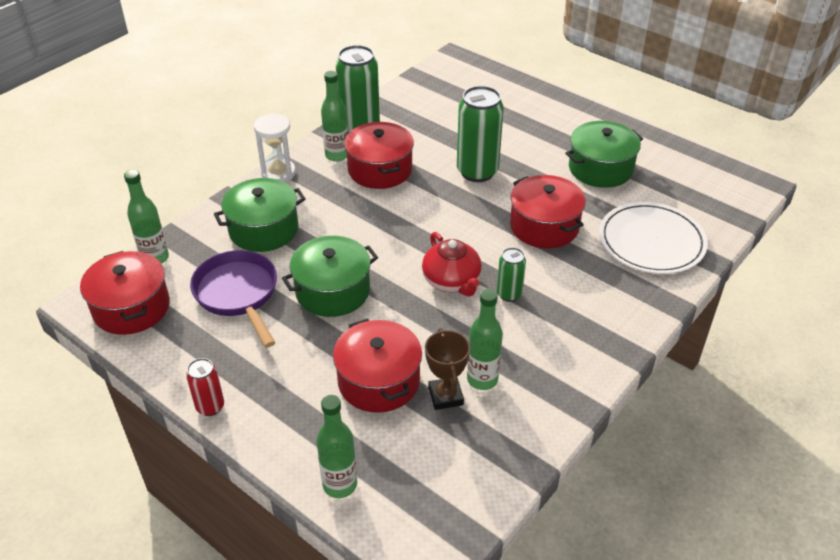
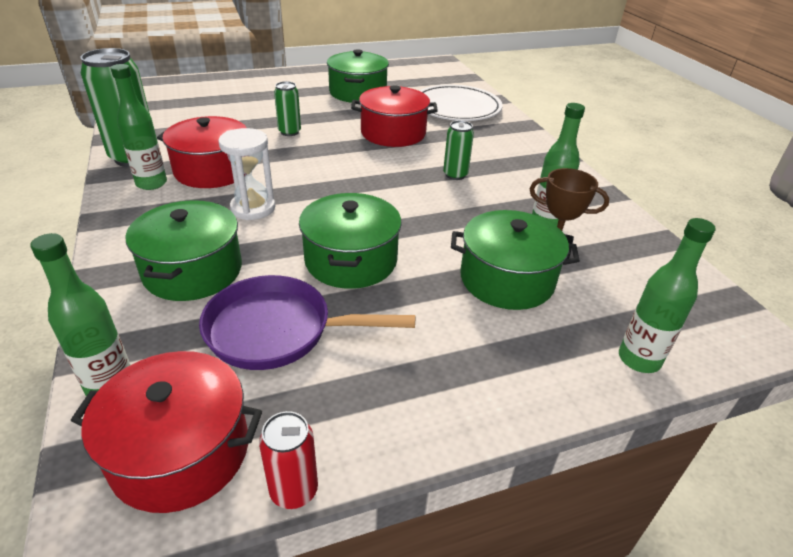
camera: 60 degrees left, 5 degrees down
red can [186,358,224,416] -> red can moved to [259,411,318,509]
white hourglass [254,113,296,182] -> white hourglass moved to [218,128,275,220]
red pot [333,318,422,413] -> green pot [451,210,580,310]
red teapot [422,232,482,297] -> none
green can [457,86,504,182] -> green can [274,81,301,136], size x0.53

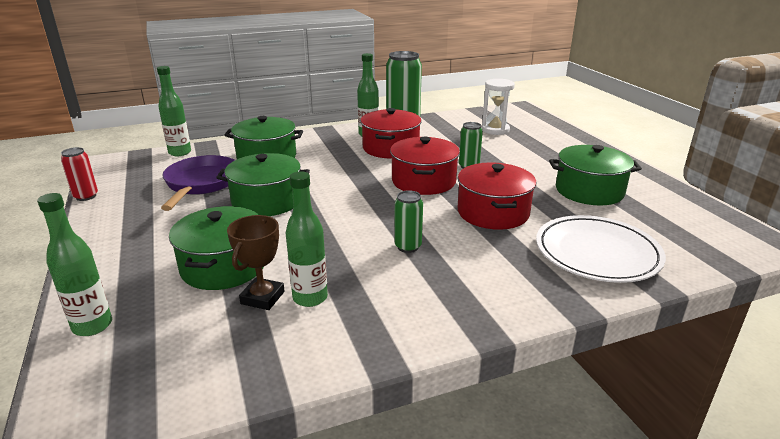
camera: 90 degrees right, 10 degrees down
red pot [71,351,262,513] -> red pot moved to [390,137,460,195]
white hourglass [218,128,275,220] -> white hourglass moved to [482,79,515,135]

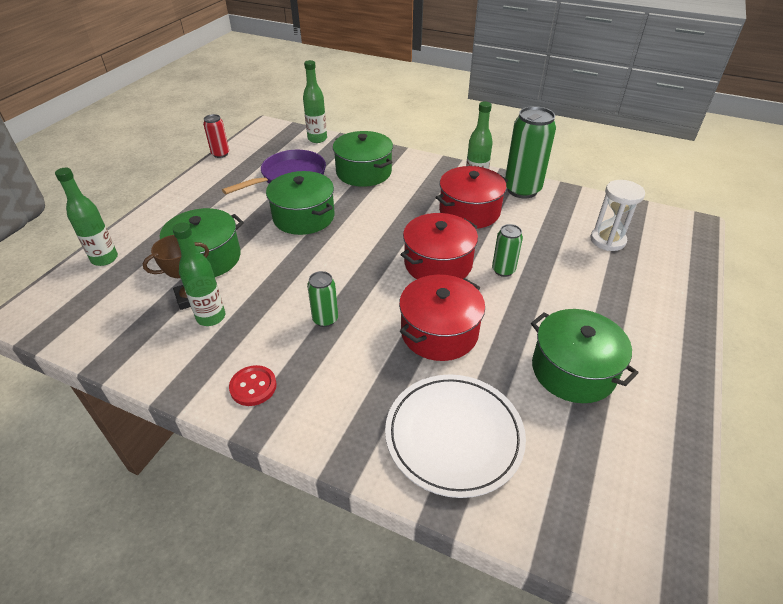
camera: 45 degrees right, 15 degrees up
none -> red button [229,365,277,406]

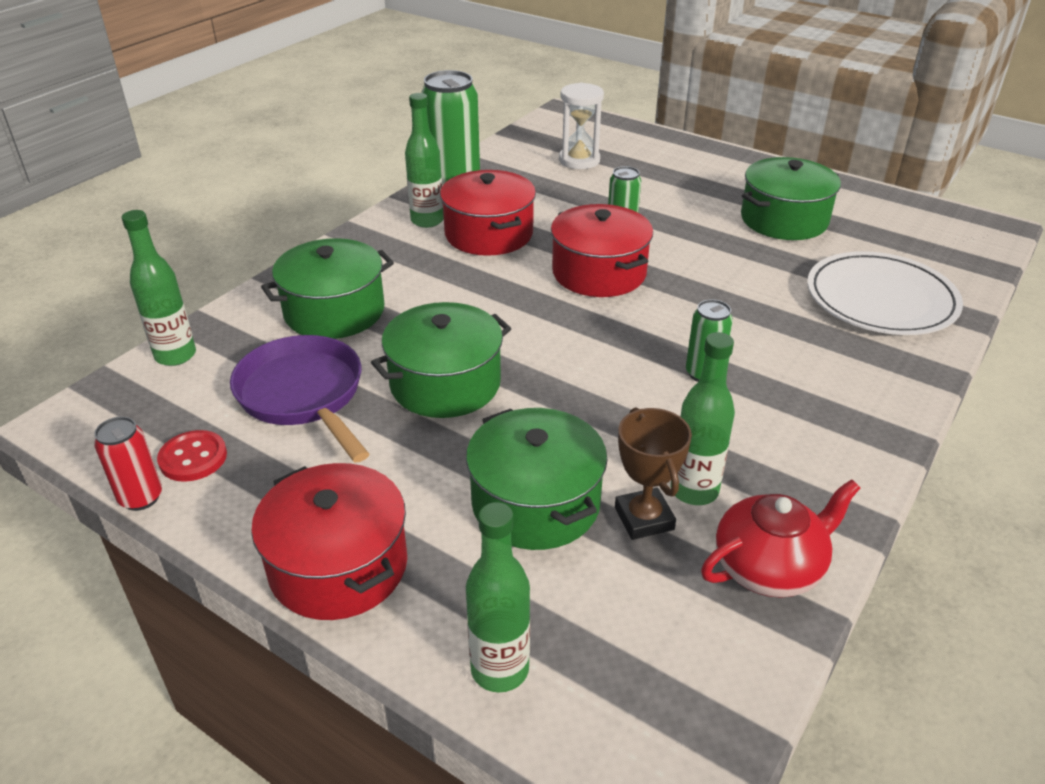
camera: 80 degrees left, 5 degrees down
red button [229,365,277,406] -> red button moved to [157,430,227,482]
red pot [399,275,485,361] -> red pot moved to [251,463,407,620]
none -> red teapot [701,479,860,598]

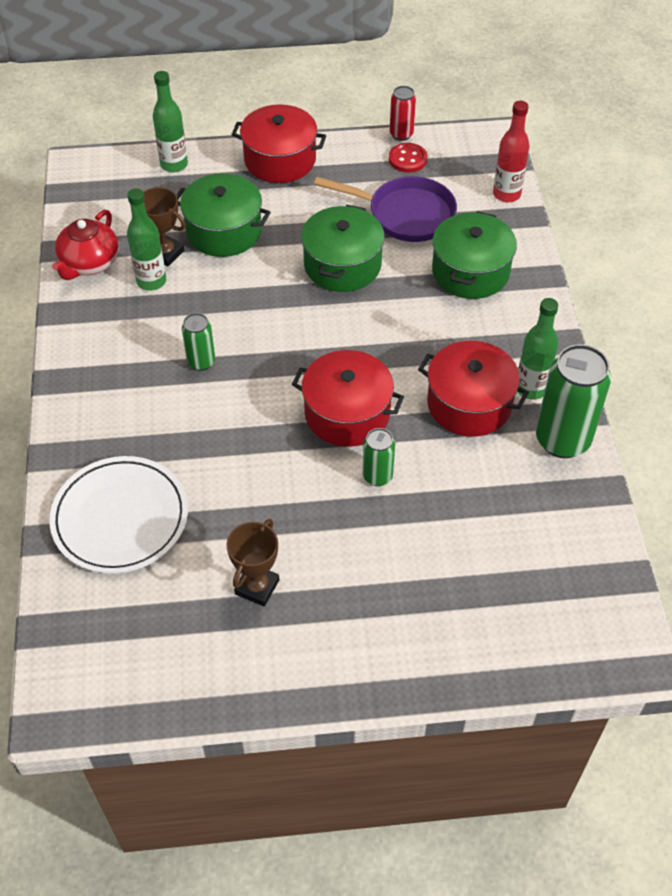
camera: 140 degrees right, 15 degrees up
green bottle [122,210,196,366] -> red bottle [493,101,529,202]
white hourglass [559,83,604,169] -> none
green pot [741,157,841,240] -> brown trophy [226,519,279,606]

